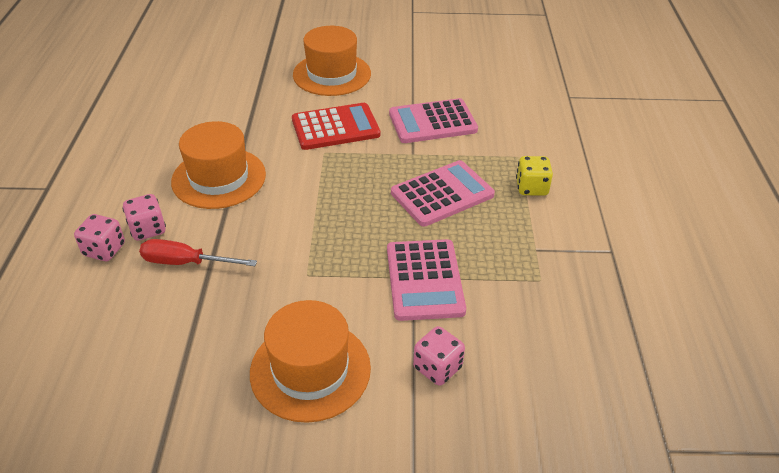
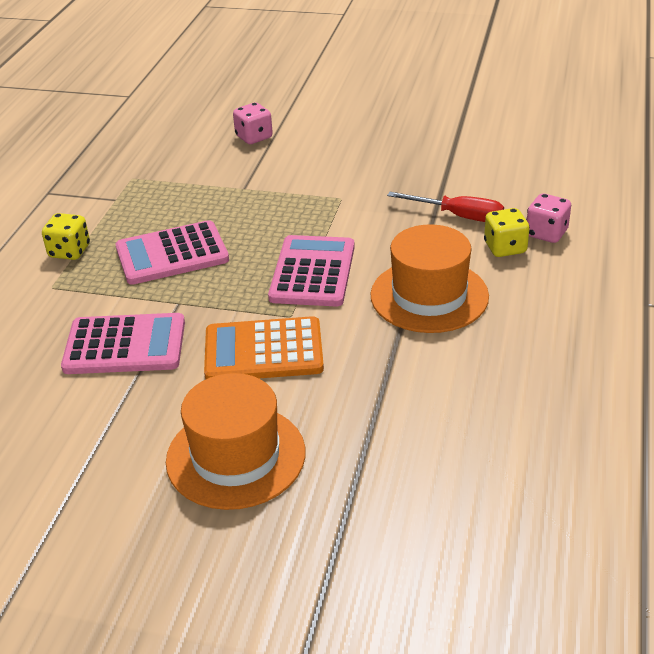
camera: 165 degrees left, 5 degrees down
pink dice [122,194,166,241] -> yellow dice [484,208,530,257]
orange hat [250,300,371,423] -> none
red calculator [292,103,380,150] -> orange calculator [204,316,324,379]
pink calculator [387,239,466,321] -> pink calculator moved to [268,235,355,306]

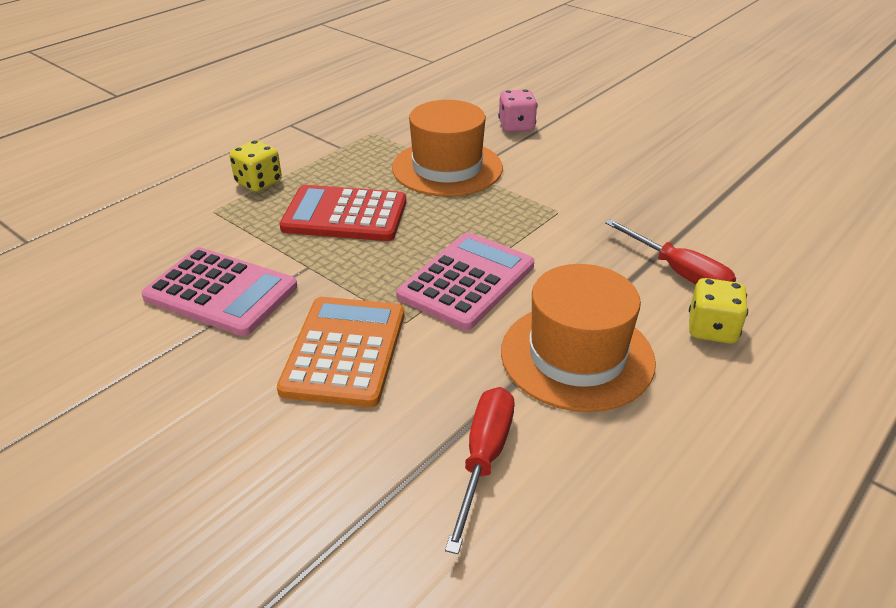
camera: 25 degrees right, 0 degrees up
pink calculator [115,220,229,285] -> red calculator [280,185,406,241]
orange hat [166,373,305,510] -> orange hat moved to [392,100,503,197]
orange calculator [204,316,324,379] -> orange calculator turned 75 degrees clockwise [277,297,404,407]
pink dice [526,194,571,243] -> none
none -> red screwdriver [445,387,514,554]

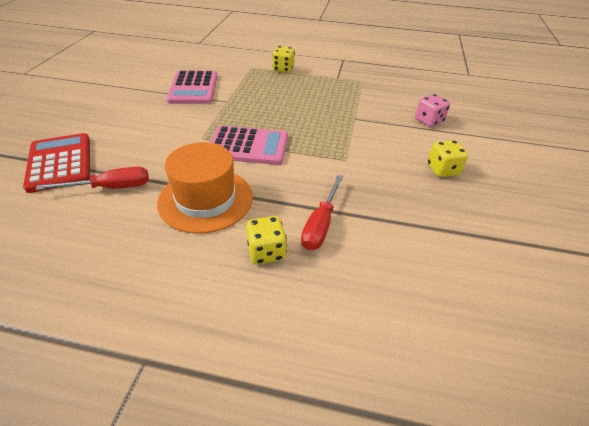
camera: 60 degrees right, 5 degrees up
orange calculator [277,297,404,407] -> none
red calculator [280,185,406,241] -> red calculator moved to [23,133,90,193]
orange hat [392,100,503,197] -> none
none -> yellow dice [428,140,468,177]

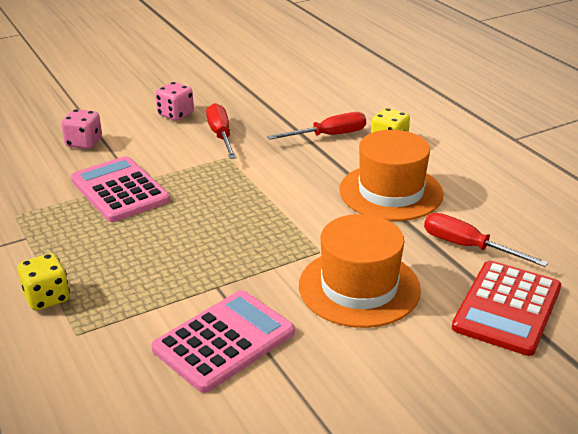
camera: 130 degrees left, 10 degrees down
pink calculator [210,125,288,165] -> pink calculator moved to [71,156,170,222]
yellow dice [428,140,468,177] -> pink dice [155,82,194,121]
none -> red screwdriver [206,103,236,159]
none -> orange hat [299,214,421,328]

